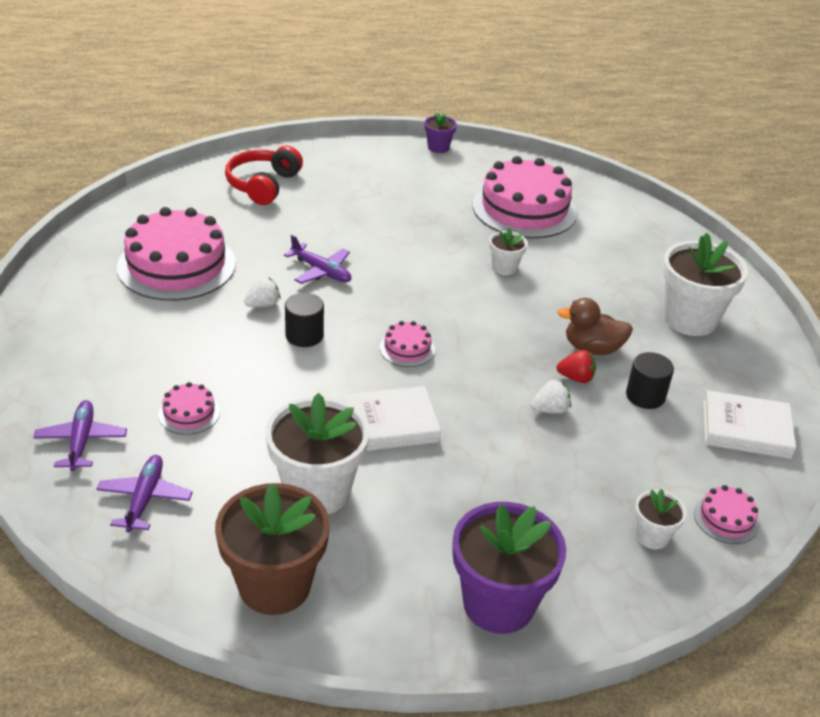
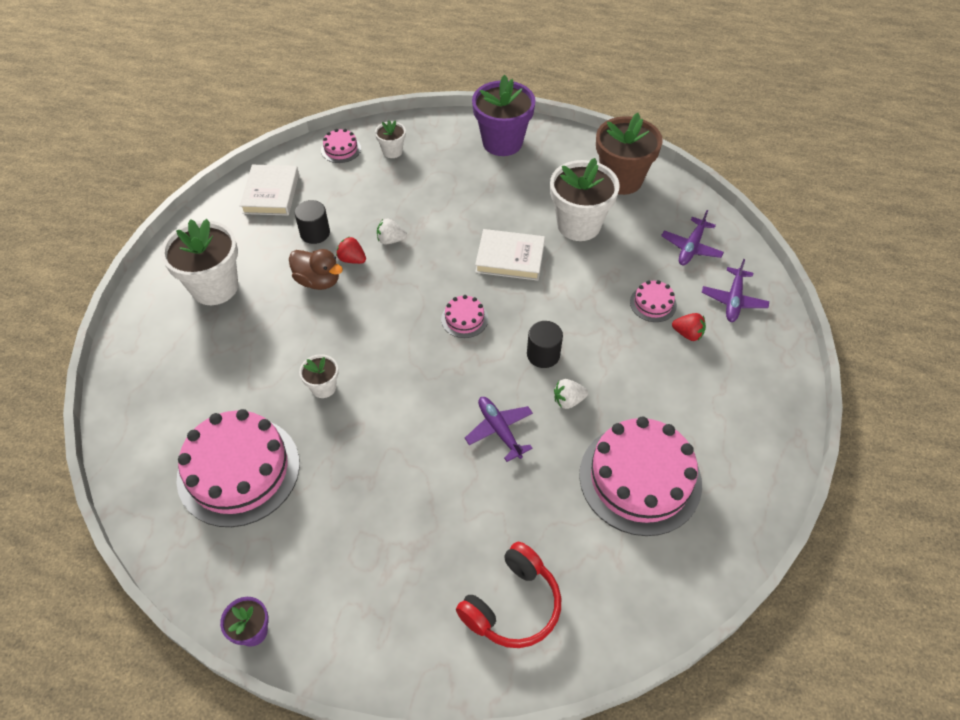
camera: 155 degrees left, 15 degrees up
white book [703,390,796,459] -> white book turned 60 degrees clockwise [240,165,299,216]
none -> red strawberry [672,313,706,341]

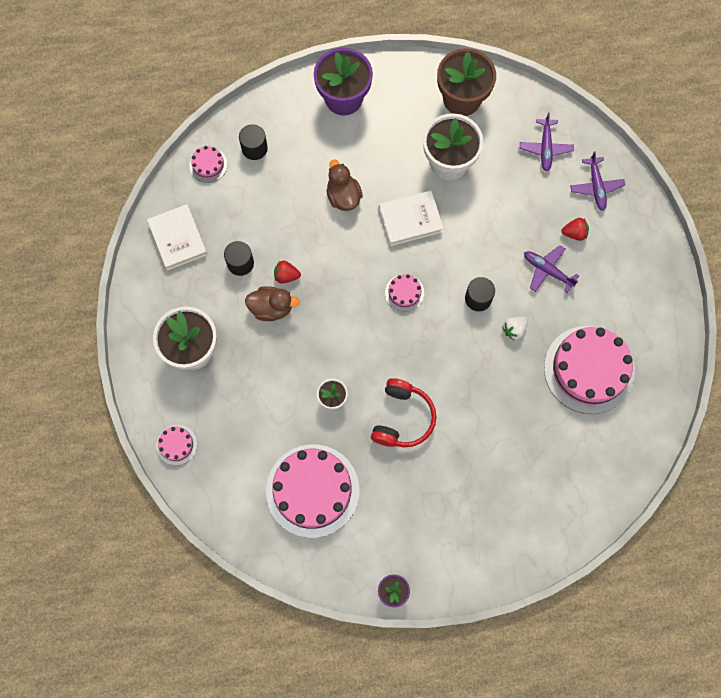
camera: 25 degrees left, 20 degrees up
white flower pot [375,120,406,158] -> black cylinder [239,124,268,160]
white strawberry [377,219,407,244] -> none
red headphones [456,542,561,648] -> red headphones moved to [371,378,436,447]
purple plane [465,397,533,462] -> purple plane moved to [524,245,579,293]
pink cake [630,280,677,322] -> pink cake moved to [156,425,197,465]
none -> brown duck [326,160,363,211]

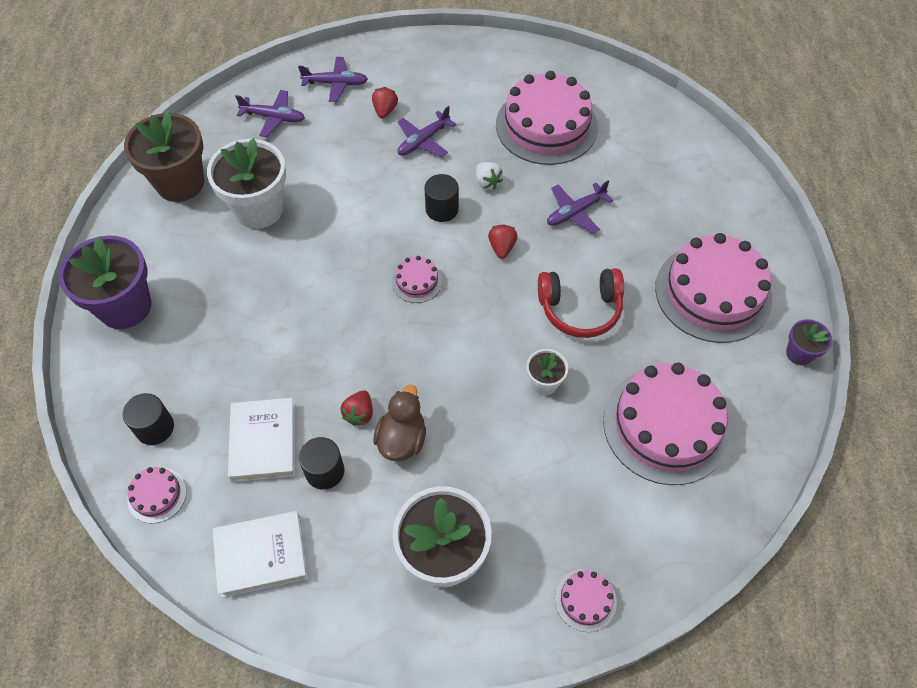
camera: 80 degrees left, 15 degrees down
brown duck [326,160,363,211] -> none
red headphones [371,378,436,447] -> red headphones turned 150 degrees clockwise [538,268,624,338]
white book [379,190,444,246] -> white book moved to [228,398,295,482]
none -> red strawberry [488,224,518,259]
none -> purple plane [547,180,613,234]
none -> pink cake [655,233,772,343]

